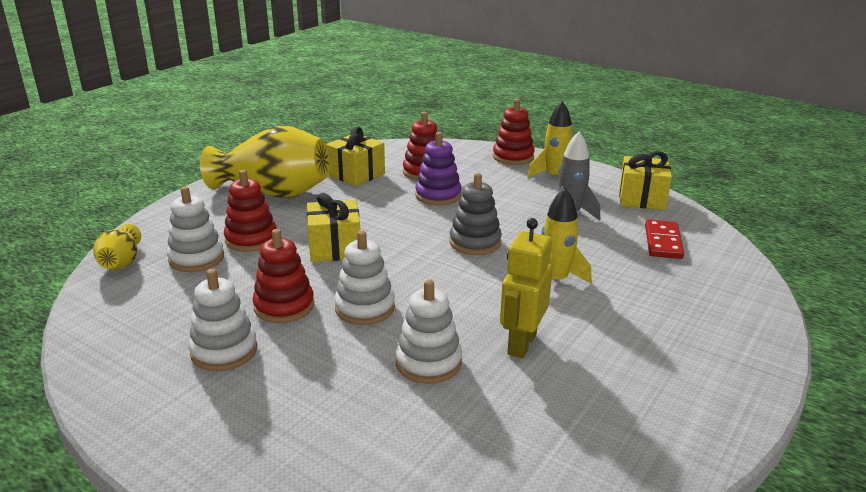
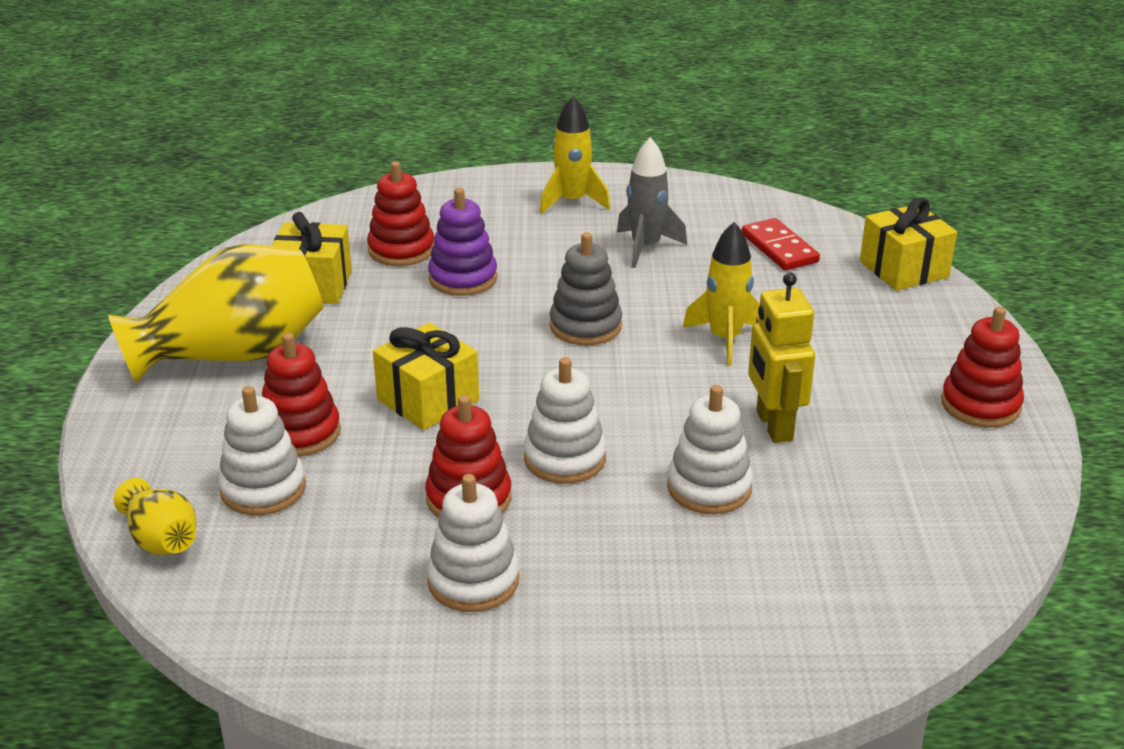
camera: 35 degrees left, 5 degrees up
red stacking toy [493,99,535,165] -> red stacking toy moved to [941,307,1024,428]
yellow gift [619,151,672,210] -> yellow gift moved to [860,197,957,291]

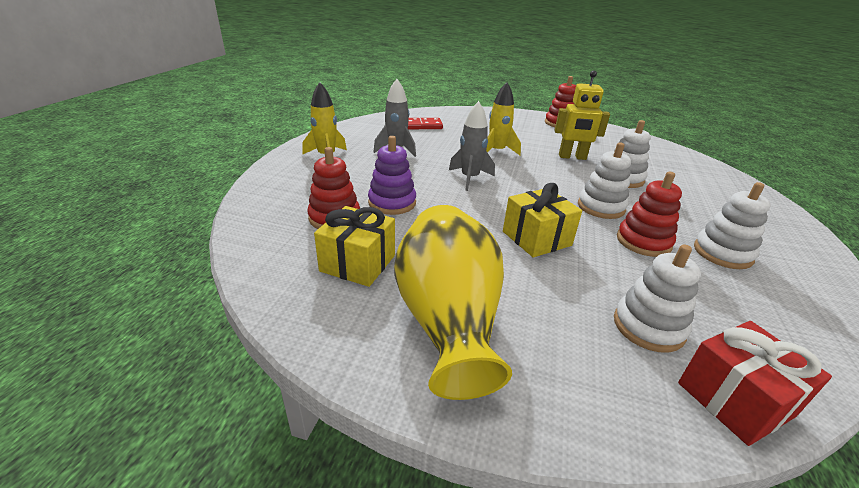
camera: 75 degrees left, 0 degrees up
yellow vase [114,478,196,555] -> red gift [678,321,832,446]
red stacking toy [262,333,341,456] -> none
grey stacking toy [550,232,622,346] -> grey rocket [449,101,495,191]
yellow gift [860,197,957,291] -> none

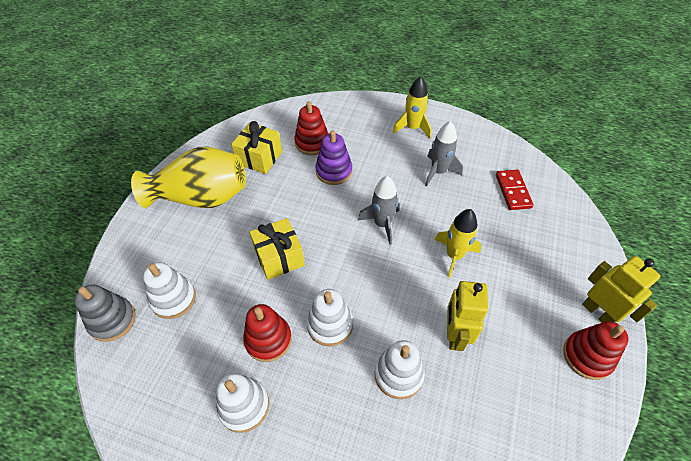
camera: 95 degrees right, 20 degrees up
red gift [678,321,832,446] -> grey stacking toy [74,285,136,342]
none -> yellow robot [582,256,660,323]

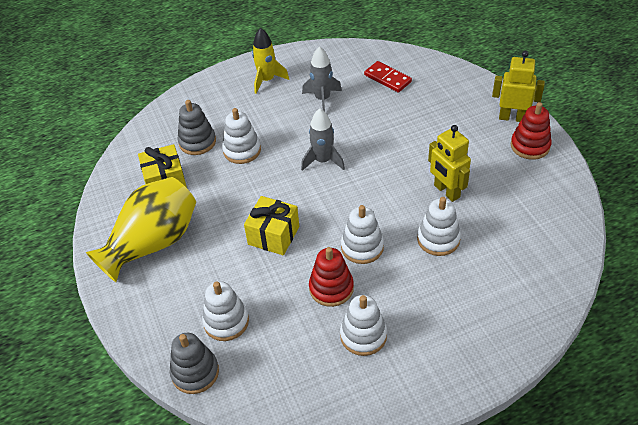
camera: 40 degrees left, 5 degrees down
red stacking toy [294,101,329,155] -> grey stacking toy [178,100,216,155]
purple stacking toy [316,130,352,185] -> white stacking toy [222,108,261,164]
yellow rocket [434,209,481,278] -> none

